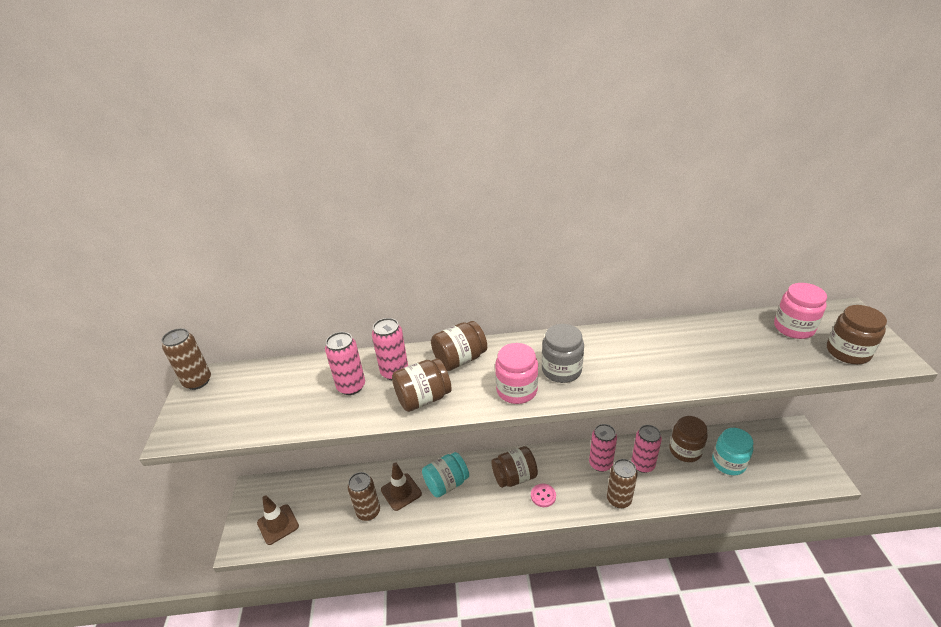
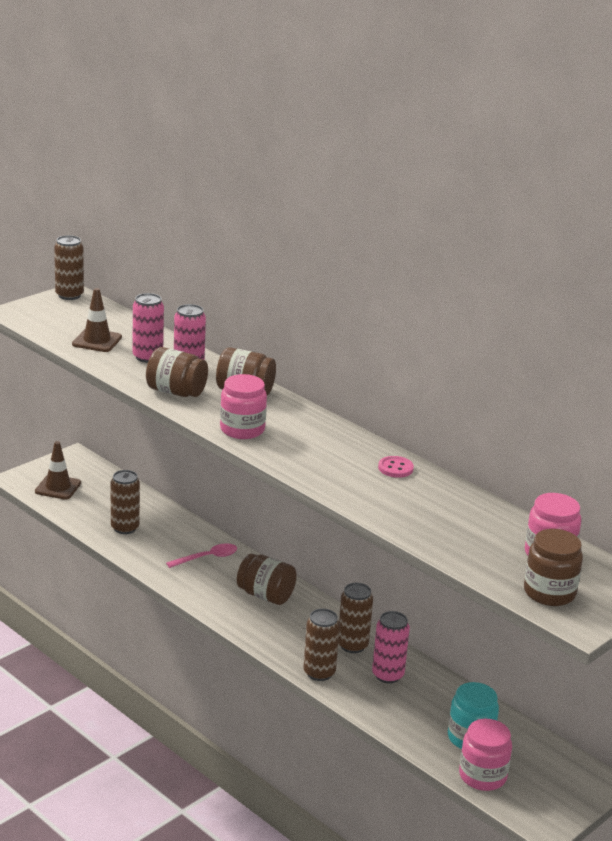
camera: 45 degrees right, 10 degrees down
brown traffic cone [381,462,422,511] -> brown traffic cone moved to [72,288,122,352]
turquoise jar [422,452,469,498] -> pink spoon [166,543,237,568]
pink button [531,484,556,507] -> pink button moved to [378,456,414,478]
grey jar [542,324,584,383] -> none
pink can [589,424,617,472] -> brown can [338,583,373,653]
brown jar [669,416,708,462] -> none
none -> pink jar [459,719,512,791]

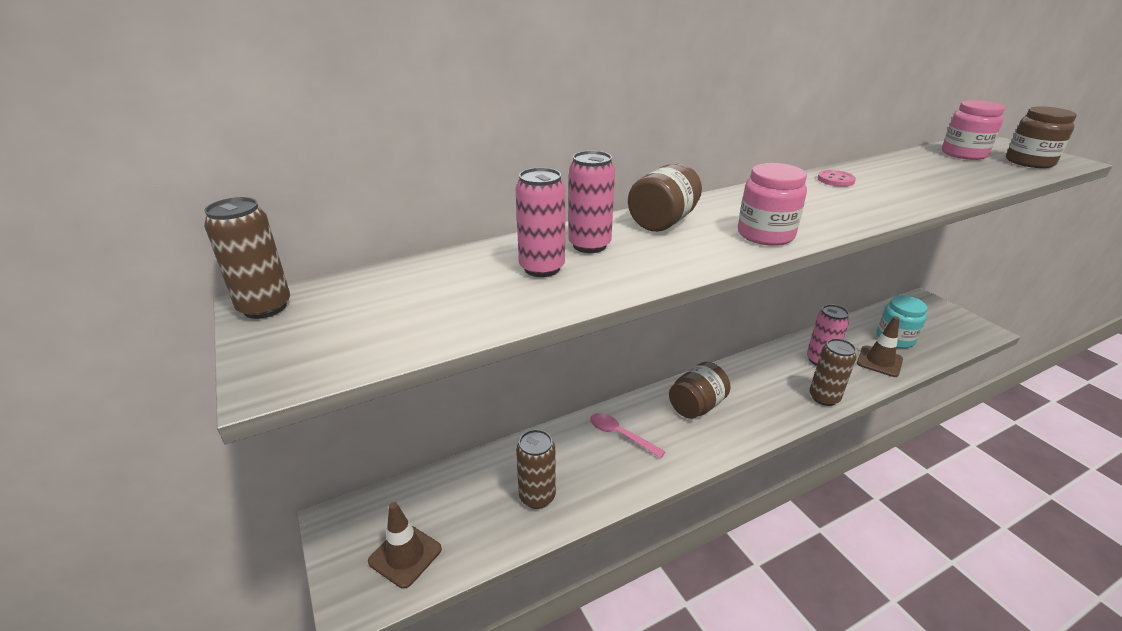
camera: 70 degrees left, 5 degrees up
brown traffic cone [72,288,122,352] -> brown traffic cone moved to [857,316,903,377]
brown jar [146,347,208,397] -> none
pink spoon [166,543,237,568] -> pink spoon turned 45 degrees counterclockwise [590,413,665,458]
brown can [338,583,373,653] -> none
pink jar [459,719,512,791] -> none

